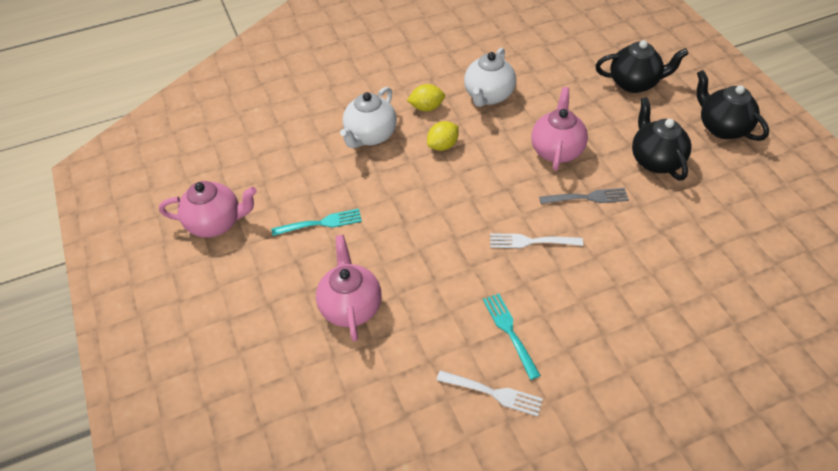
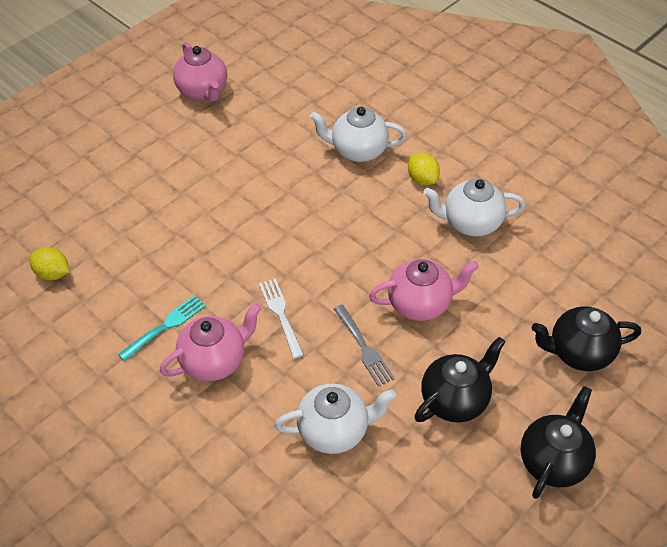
camera: 65 degrees right, 0 degrees up
turquoise fork [271,209,362,236] -> none
pink teapot [316,235,382,341] -> pink teapot moved to [160,303,262,381]
yellow lemon [427,121,459,151] -> yellow lemon moved to [29,247,69,280]
white fork [437,370,543,417] -> none
black teapot [595,40,689,93] -> black teapot turned 105 degrees clockwise [532,306,641,371]
none -> white teapot [275,384,396,454]

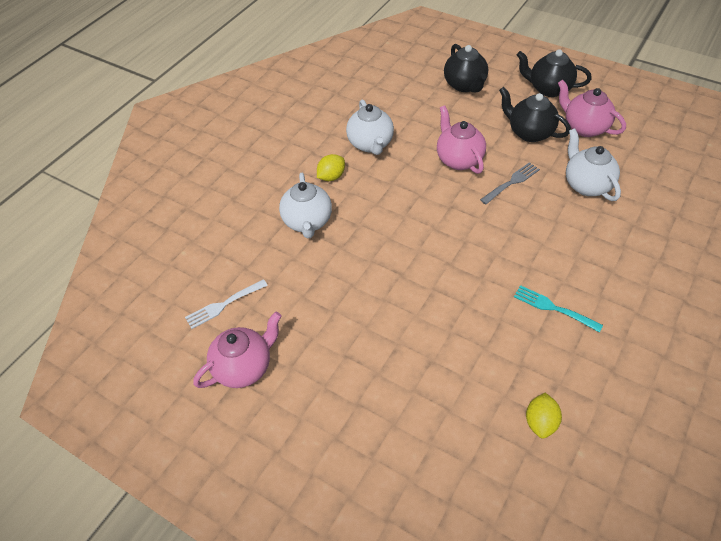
camera: 100 degrees left, 0 degrees up
pink teapot [160,303,262,381] -> pink teapot moved to [558,80,626,137]
white fork [259,278,304,359] -> white fork moved to [185,279,268,329]

